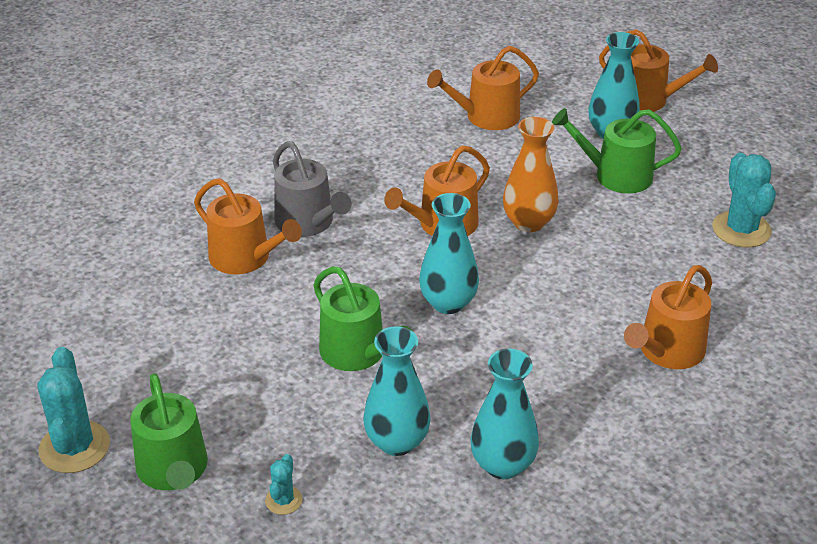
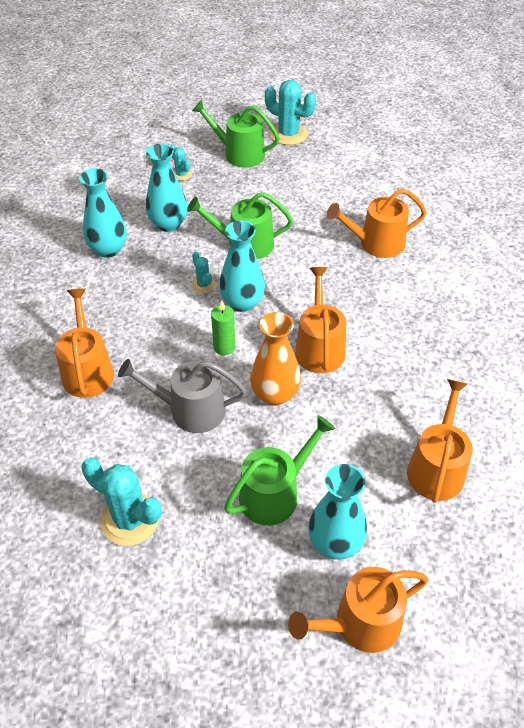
camera: 130 degrees right, 10 degrees up
grey watering can [273,141,352,237] -> grey watering can moved to [118,359,247,433]
none -> turquoise cactus [192,252,215,293]
none -> green candle [211,301,235,355]

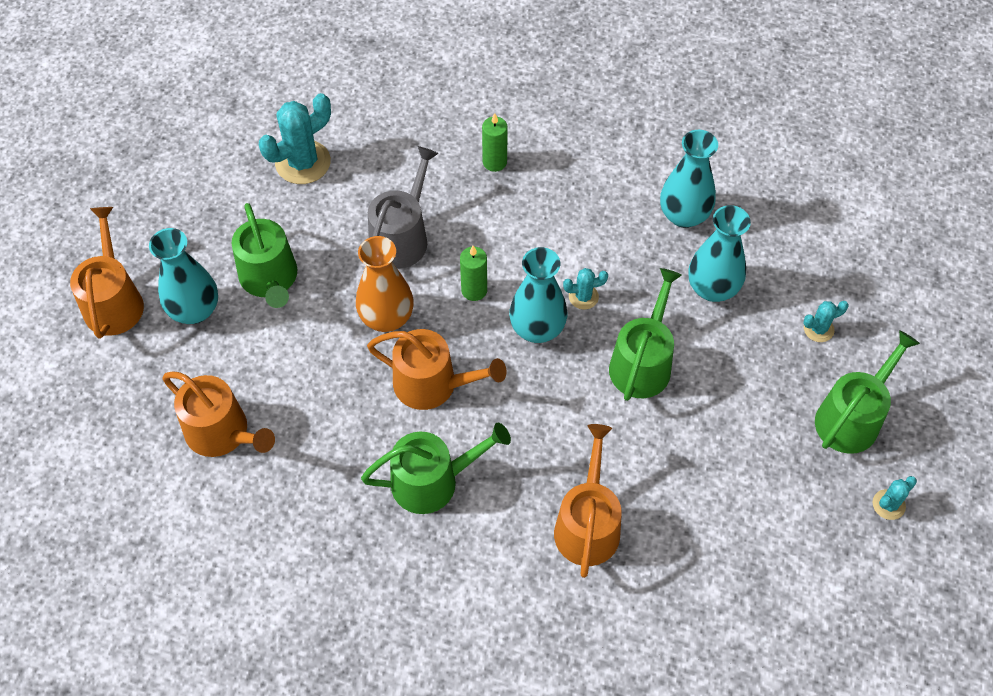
camera: 110 degrees right, 10 degrees up
orange watering can [55,288,114,398] -> green candle [482,113,508,172]
turquoise cactus [265,80,316,145] -> turquoise cactus [873,476,917,520], size x0.51
none -> green watering can [361,423,511,514]

